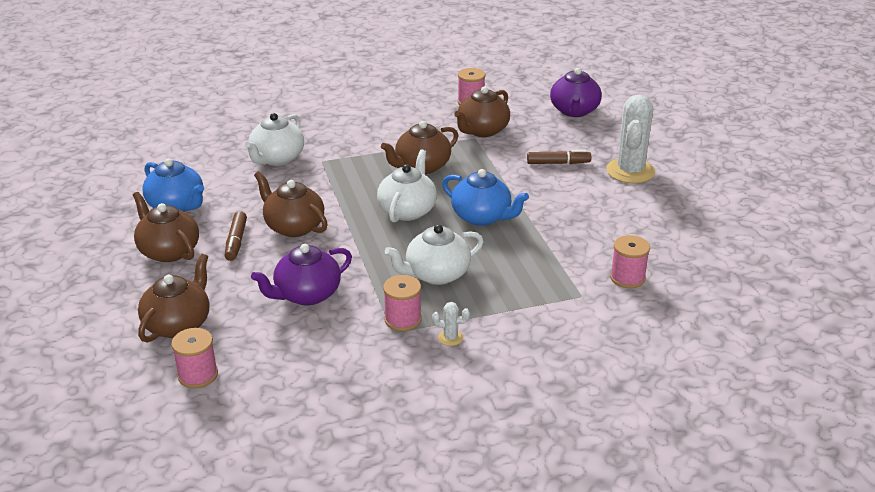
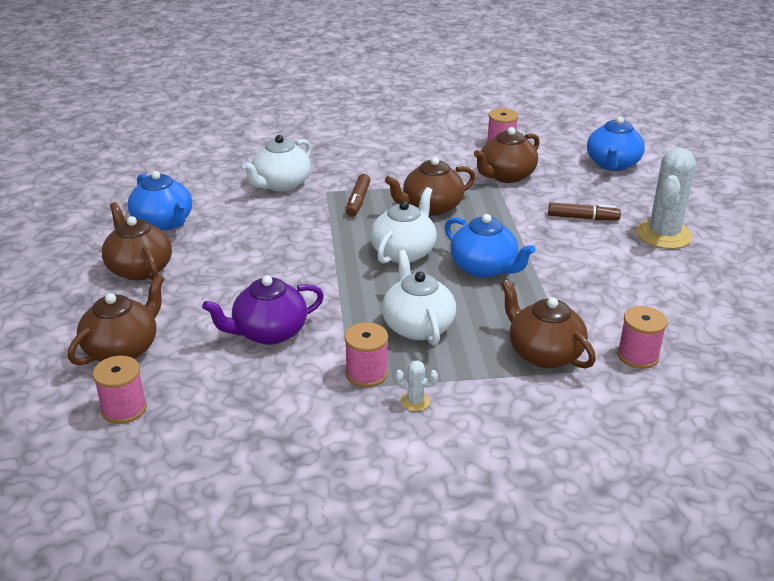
camera: 10 degrees right, 0 degrees up
brown marker [225,211,247,261] -> brown marker moved to [346,174,370,217]
brown teapot [254,171,328,237] -> brown teapot moved to [501,280,596,369]
white teapot [385,224,484,285] -> white teapot turned 90 degrees clockwise [382,250,456,345]
purple teapot [550,68,602,117] -> blue teapot [587,116,645,171]

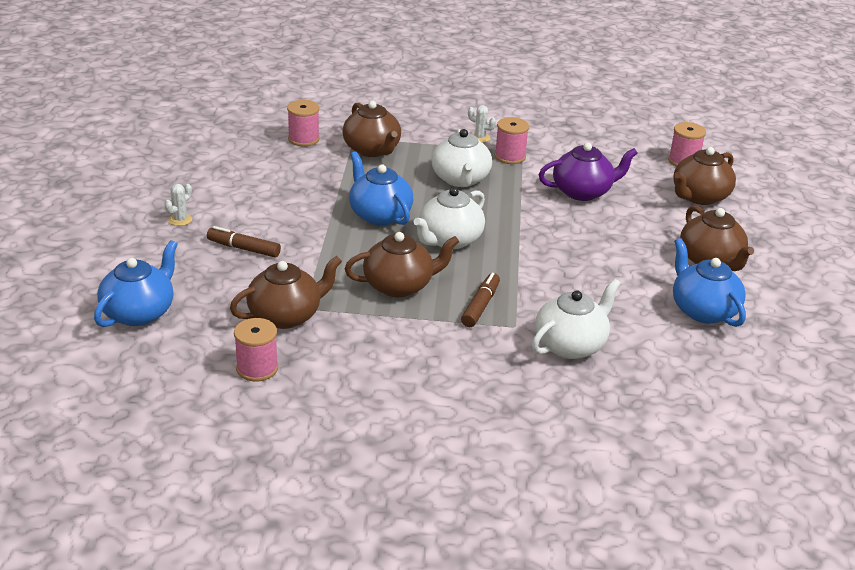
camera: 170 degrees left, 0 degrees up
white cactus [636,148,696,249] -> white cactus [165,184,192,226], size x0.42

